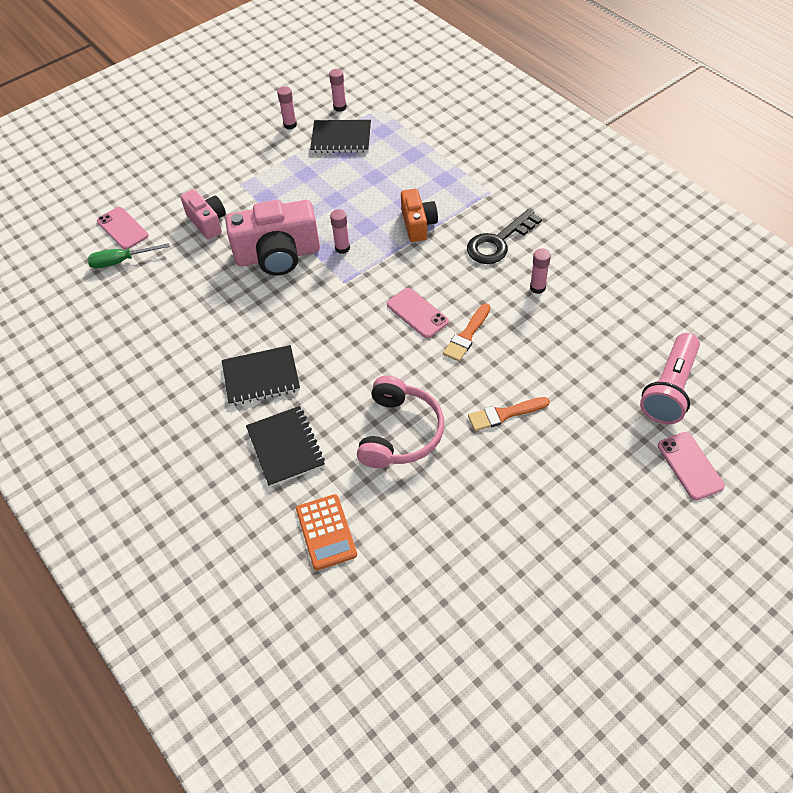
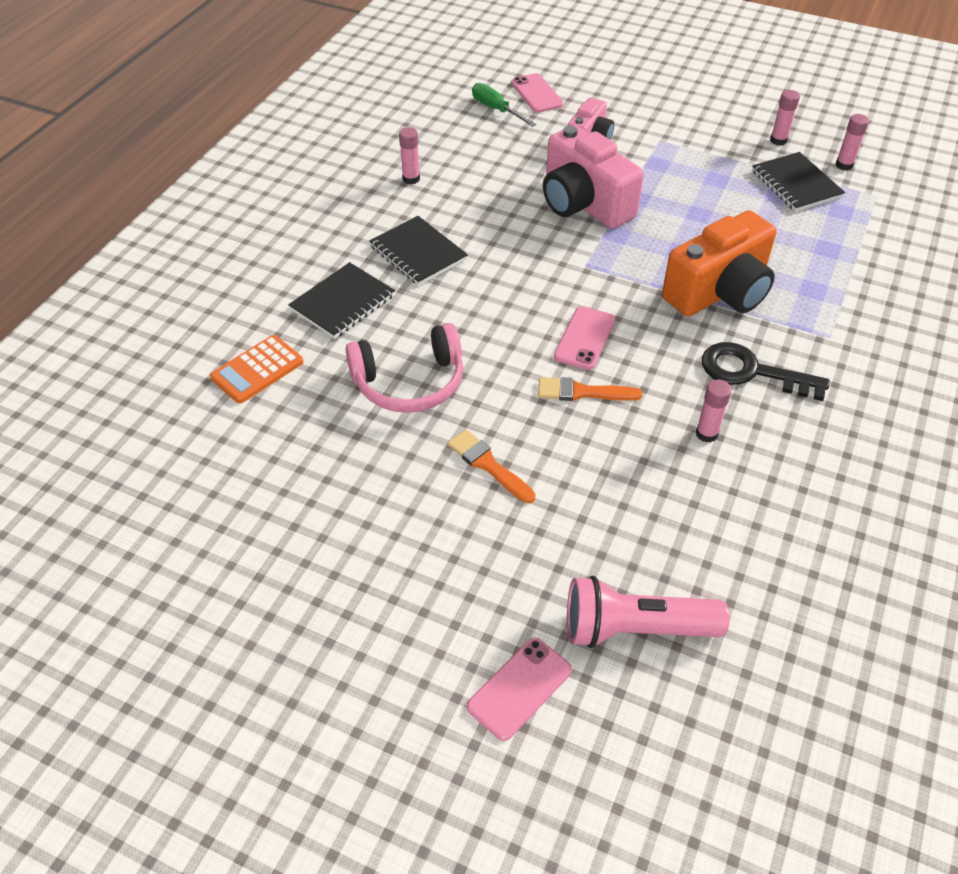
camera: 60 degrees right, 5 degrees down
pink phone [97,207,149,250] -> pink phone turned 45 degrees counterclockwise [511,73,564,113]
pink glue stick [330,209,350,254] -> pink glue stick moved to [399,127,420,184]
orange camera [401,189,438,242] -> orange camera [662,210,776,317], size x1.72

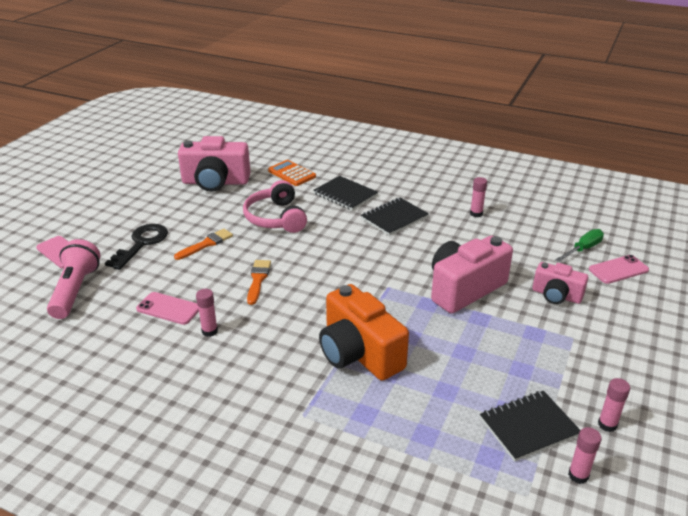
camera: 90 degrees right, 15 degrees down
pink phone [554,306,615,370] -> pink phone moved to [136,292,199,325]
black key [702,342,830,401] -> black key moved to [105,224,168,270]
none -> pink camera [178,136,251,192]

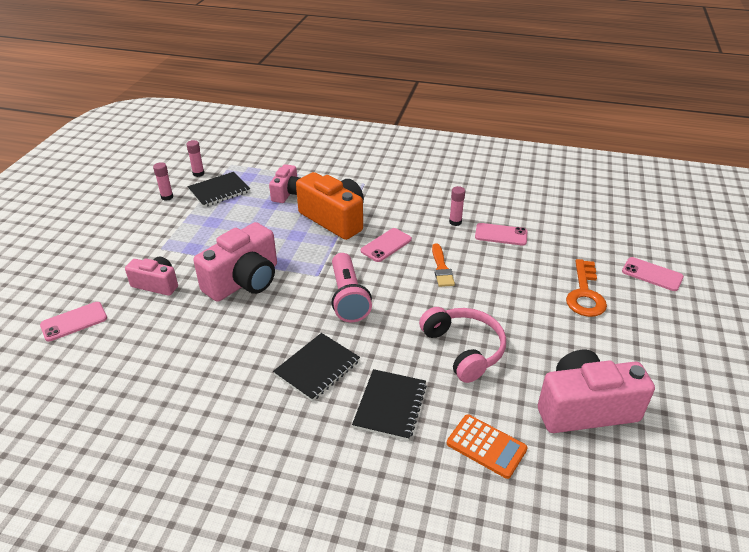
camera: 170 degrees right, 5 degrees up
pink flashlight [47,239,101,319] -> pink flashlight moved to [332,253,372,322]
black key [105,224,168,270] -> orange key [566,259,607,317]
orange brush [174,229,233,260] -> none
black notebook [313,176,378,211] -> black notebook turned 75 degrees clockwise [352,369,427,441]
pink glue stick [470,177,487,217] -> none
green screwdriver [555,229,604,262] -> none
none -> pink camera [269,164,300,203]
none -> pink phone [361,228,412,262]

